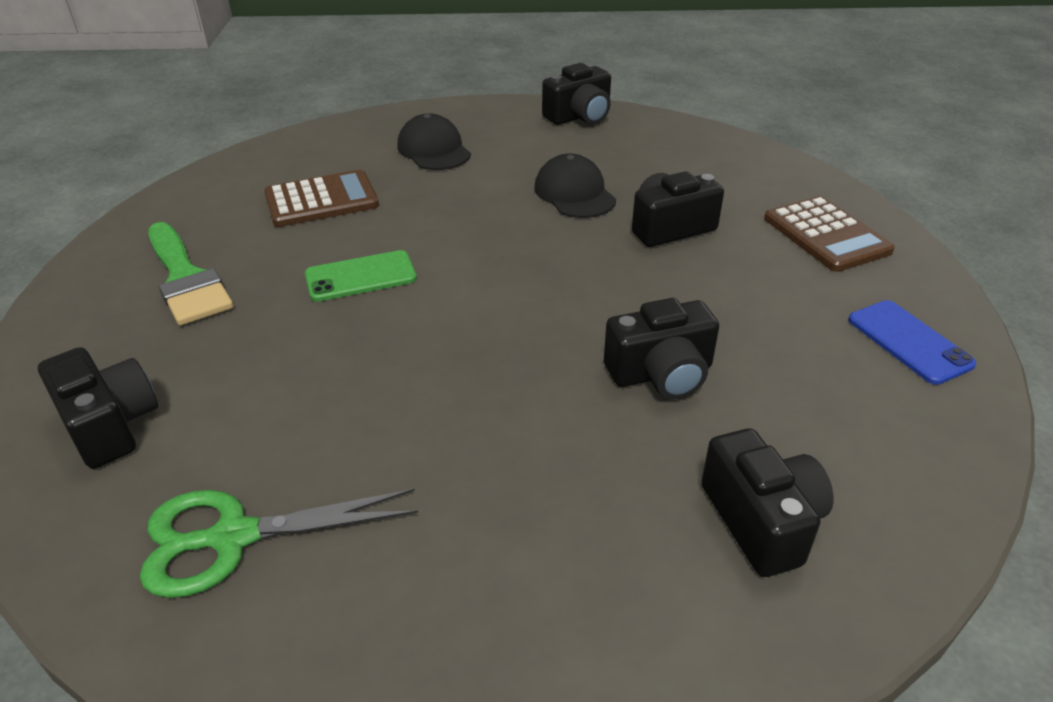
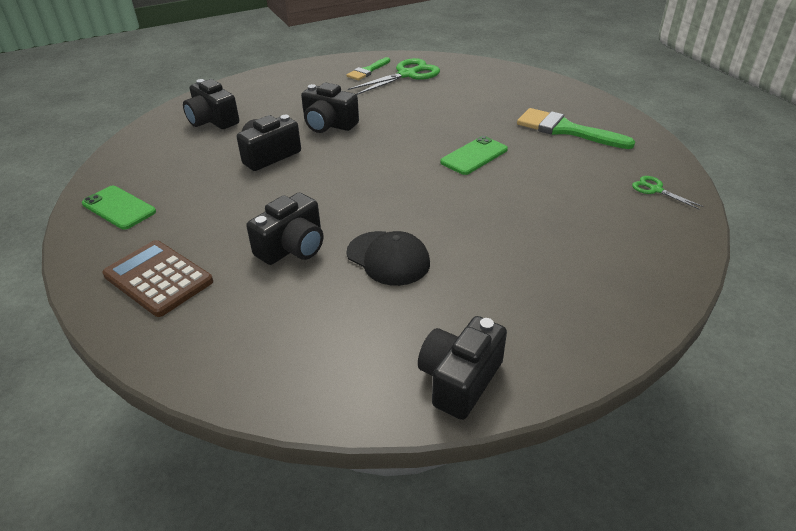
camera: 155 degrees right, 0 degrees up
black camera [38,347,158,469] -> black camera moved to [301,83,359,133]
brown calculator [264,170,379,227] -> none
black cap [397,113,471,170] -> none
blue phone [848,300,976,385] -> green phone [82,186,156,230]
none -> green brush [347,57,390,80]
none -> green scissors [632,176,704,210]

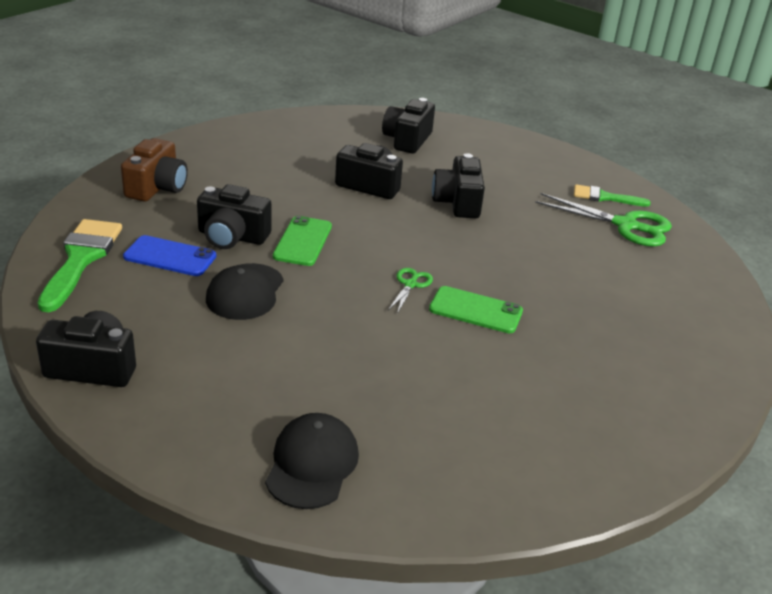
camera: 60 degrees right, 5 degrees down
green phone [82,186,156,230] -> green phone moved to [273,216,332,266]
brown calculator [102,240,213,317] -> brown camera [121,138,188,201]
green brush [517,108,635,149] -> green brush moved to [38,219,122,312]
green scissors [632,176,704,210] -> green scissors moved to [388,268,433,314]
none -> blue phone [123,235,216,276]
none -> black cap [265,413,359,509]

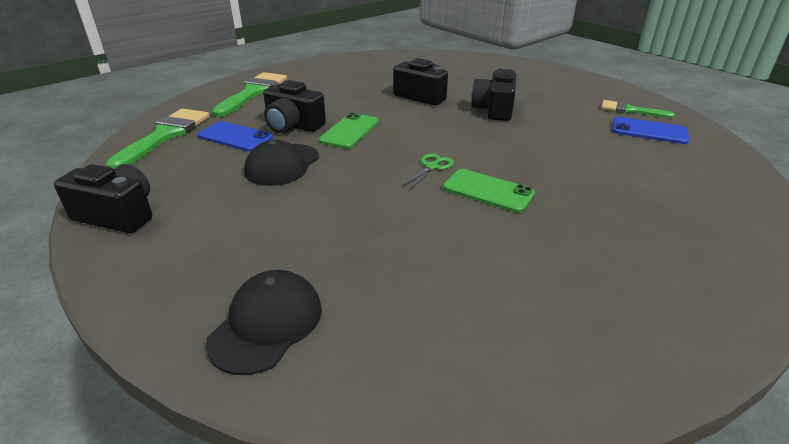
camera: 15 degrees right, 0 degrees up
brown camera [121,138,188,201] -> green brush [212,72,287,117]
black camera [382,98,435,154] -> none
green scissors [535,193,672,247] -> blue phone [612,117,689,144]

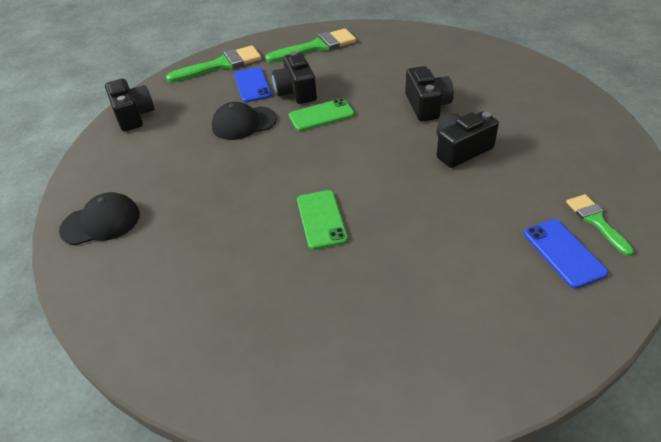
camera: 50 degrees right, 10 degrees up
green scissors [402,153,454,190] -> none

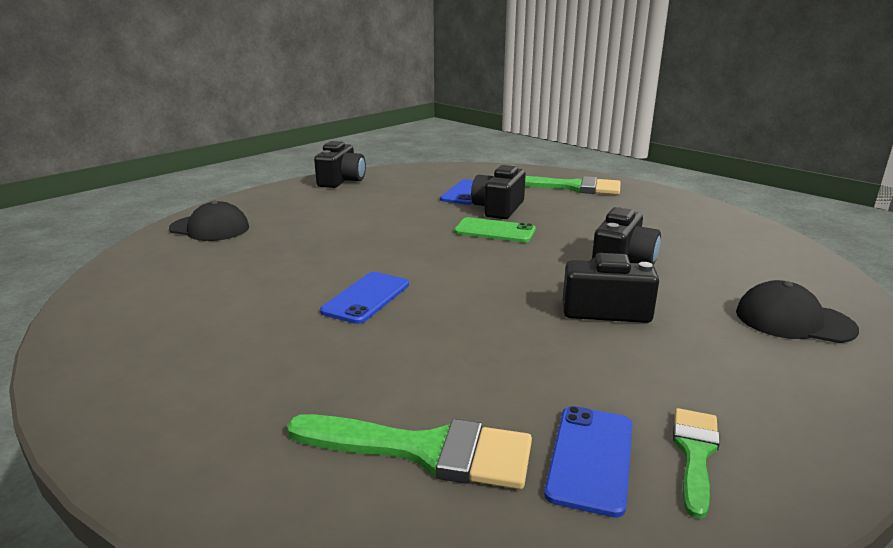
camera: 35 degrees right, 20 degrees down
green brush [166,45,262,82] -> green brush moved to [287,414,532,489]
black cap [212,102,277,140] -> black cap moved to [736,280,859,343]
green phone [297,190,348,250] -> blue phone [320,272,409,324]

